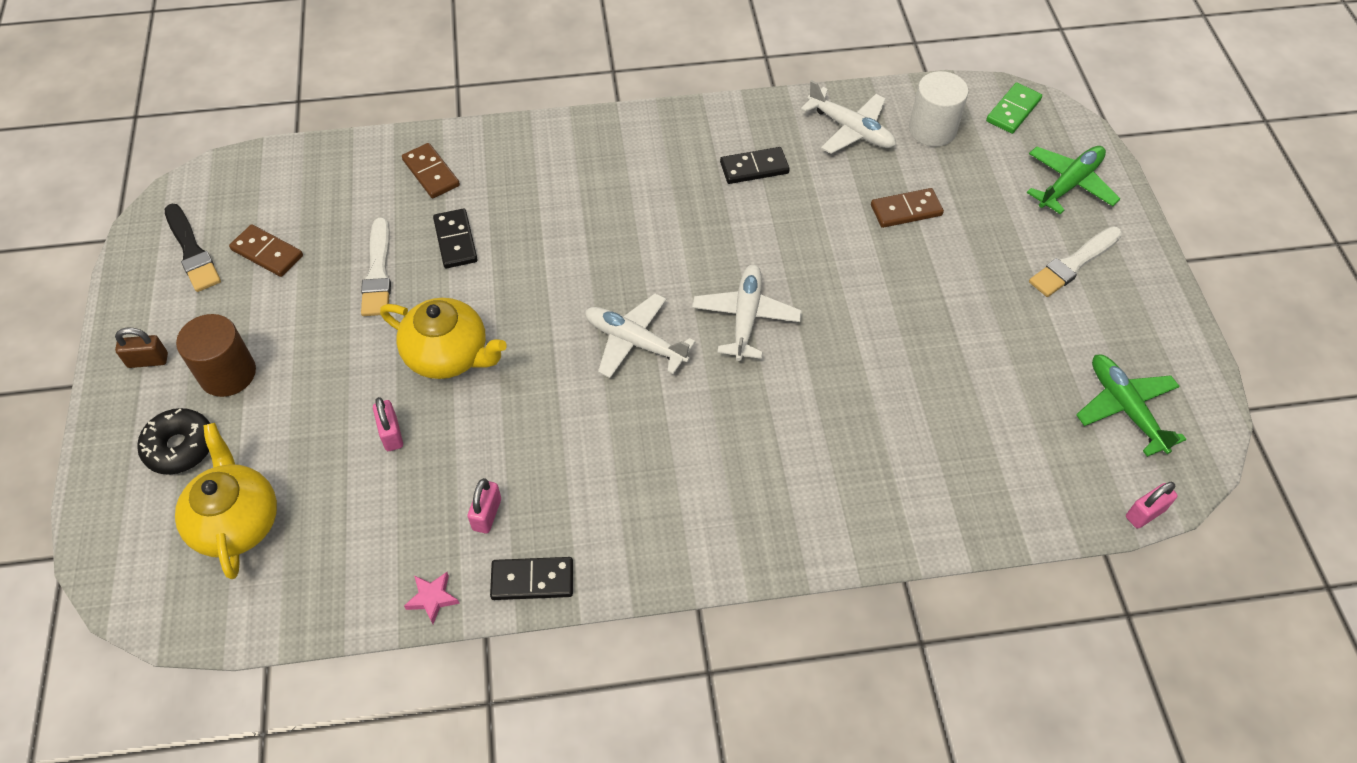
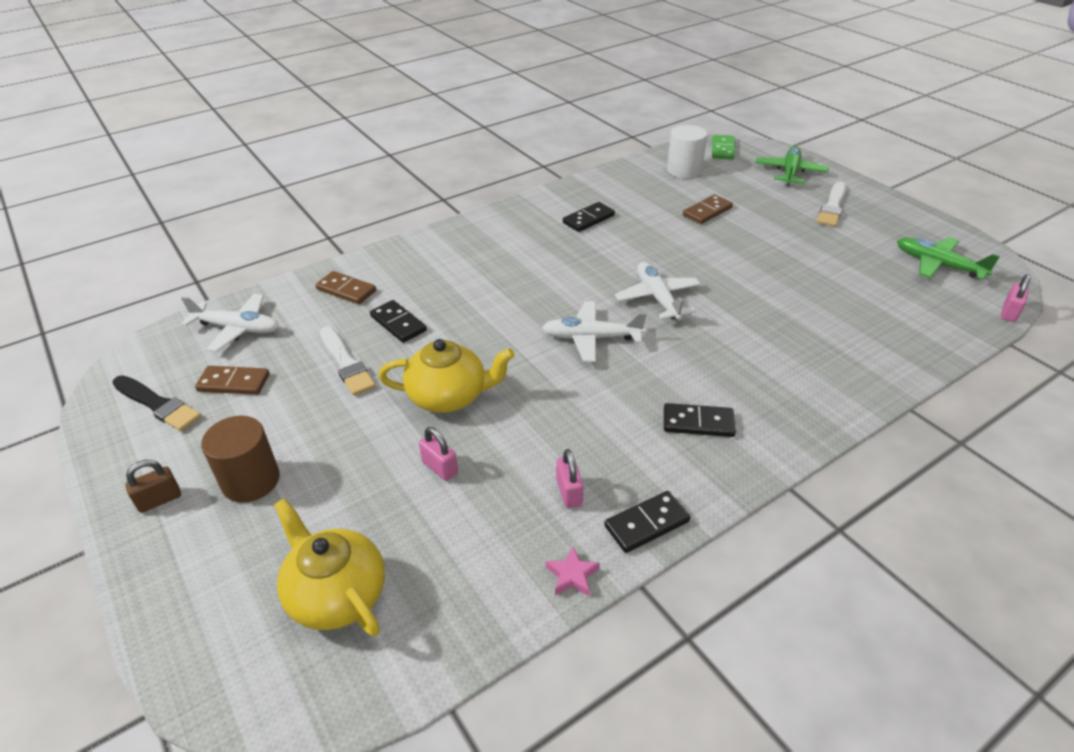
camera: 25 degrees left, 15 degrees down
black donut [137,408,210,475] -> none
white plane [801,80,896,154] -> white plane moved to [181,294,279,352]
none -> black domino [664,403,736,437]

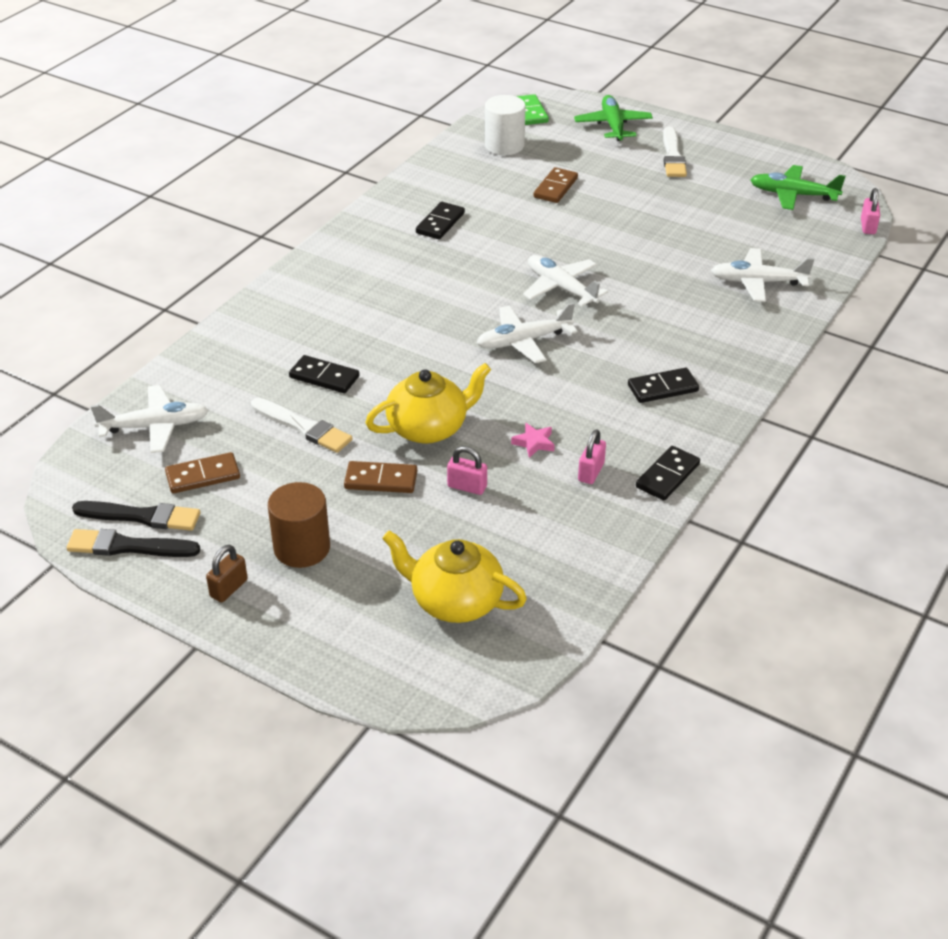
camera: 25 degrees left, 0 degrees up
brown domino [316,271,376,304] -> brown domino moved to [344,461,417,493]
pink star [546,546,600,596] -> pink star moved to [511,423,555,458]
pink padlock [556,449,584,508] -> pink padlock turned 60 degrees clockwise [578,429,606,484]
none -> black brush [67,529,200,557]
none -> white plane [711,248,815,302]

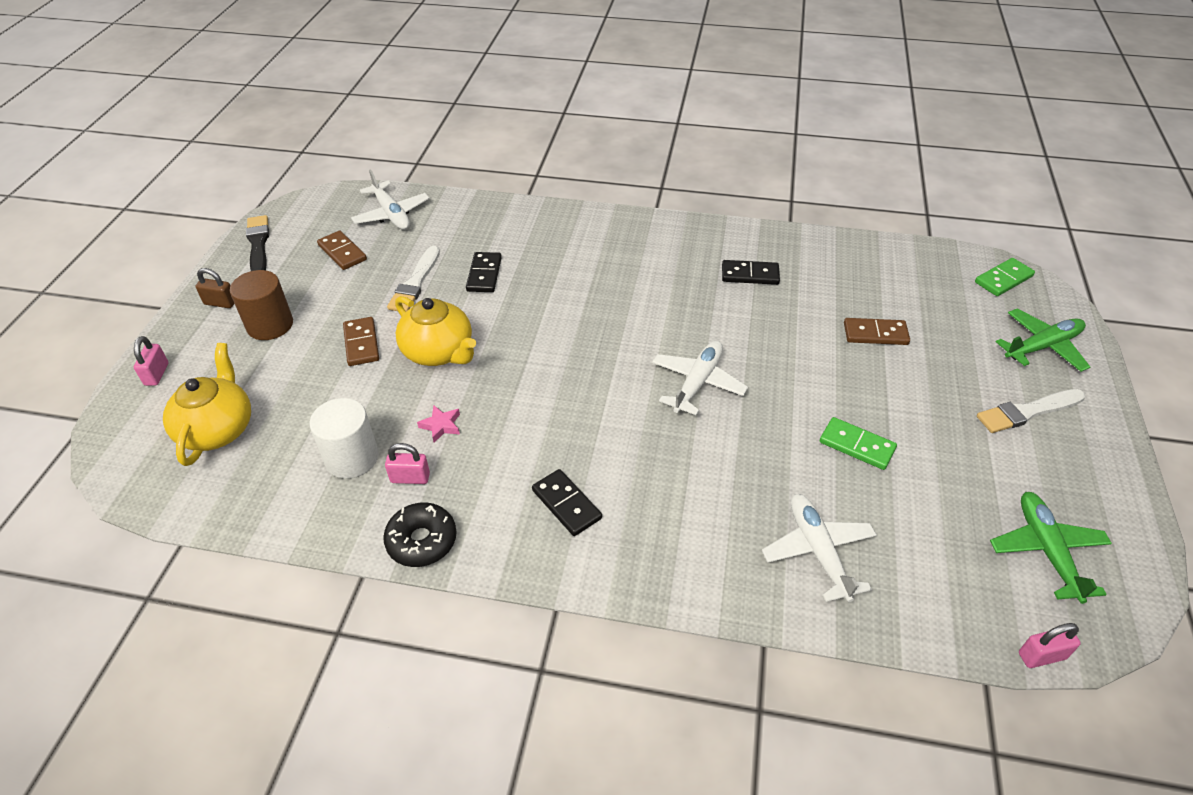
camera: 70 degrees right, 5 degrees up
black brush [72,501,200,531] -> none
pink padlock [447,446,487,495] -> pink padlock moved to [134,336,168,386]
white plane [477,303,577,363] -> none
white cylinder [485,95,526,155] -> white cylinder moved to [309,398,379,479]
black domino [636,446,700,500] -> black donut [383,502,457,567]
none -> green domino [820,417,897,470]

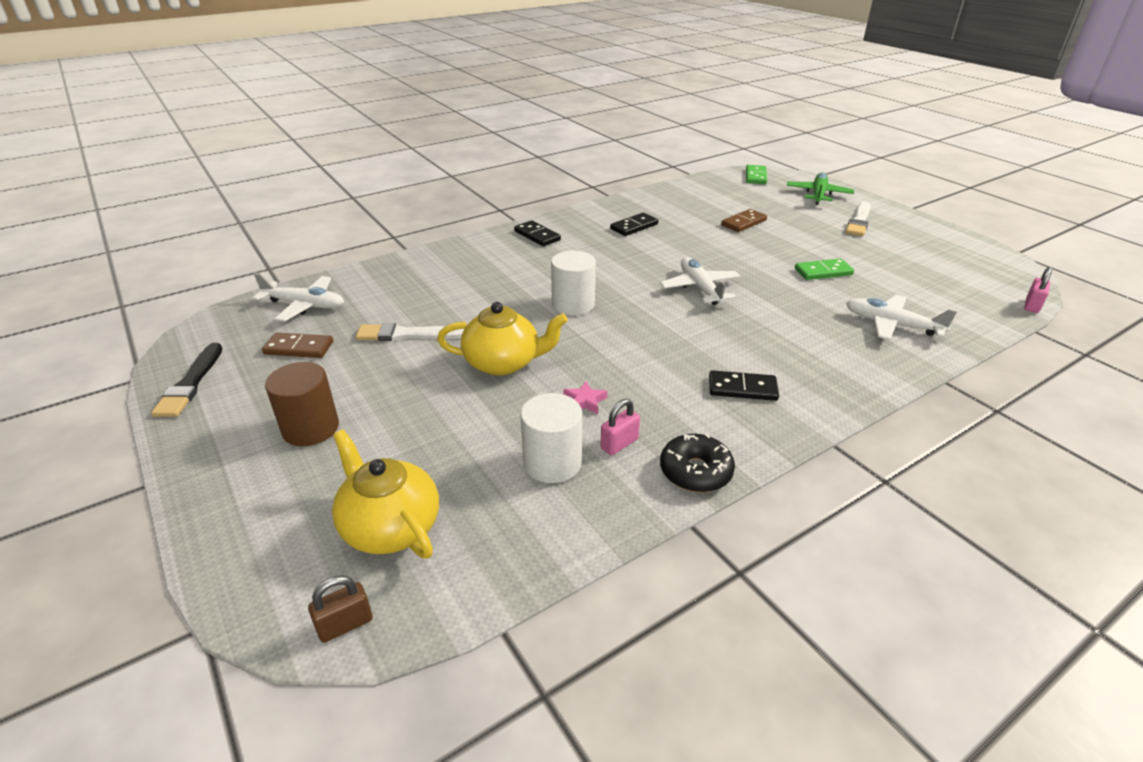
camera: 45 degrees left, 10 degrees down
pink padlock [134,336,168,386] -> none
brown padlock [196,268,234,308] -> brown padlock moved to [308,576,372,643]
black brush [246,215,269,271] -> black brush turned 120 degrees counterclockwise [151,343,222,417]
brown domino [343,317,379,366] -> none
white brush [387,246,440,311] -> white brush turned 120 degrees clockwise [356,323,464,341]
black domino [466,252,502,292] -> black domino moved to [514,220,561,246]
green plane [990,492,1112,604] -> none
none -> white cylinder [551,251,596,315]

